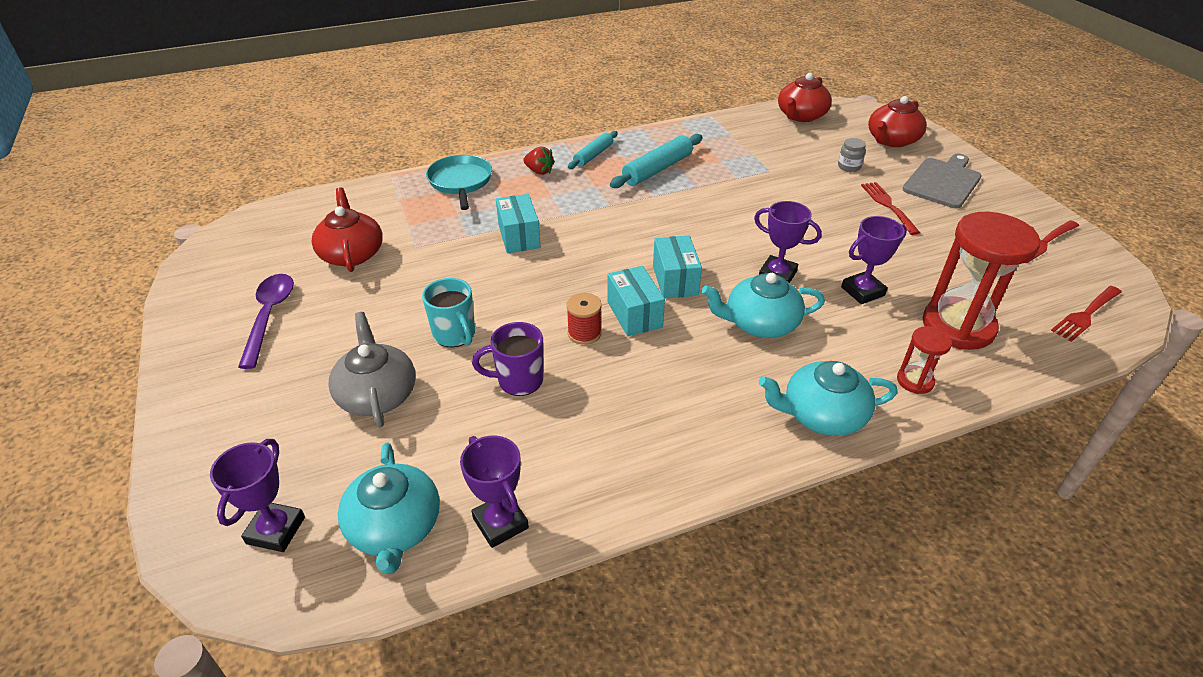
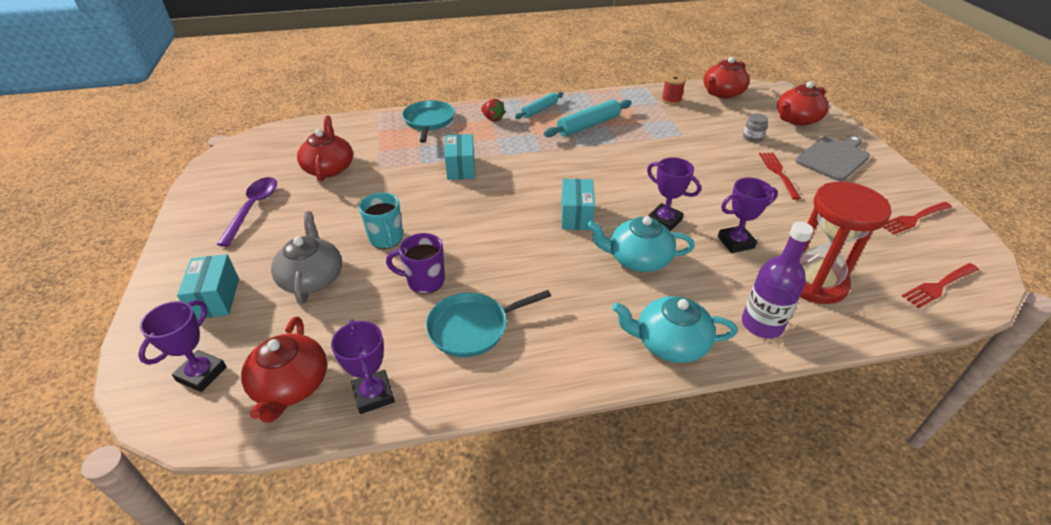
camera: 10 degrees right, 0 degrees up
turquoise teapot [338,443,440,574] -> red teapot [241,317,327,423]
red spool [566,293,602,345] -> red spool moved to [662,74,686,105]
turquoise box [607,266,665,336] -> turquoise box moved to [177,254,239,319]
red hourglass [897,326,952,394] -> purple bottle [742,222,814,338]
none -> turquoise pan [426,290,551,357]

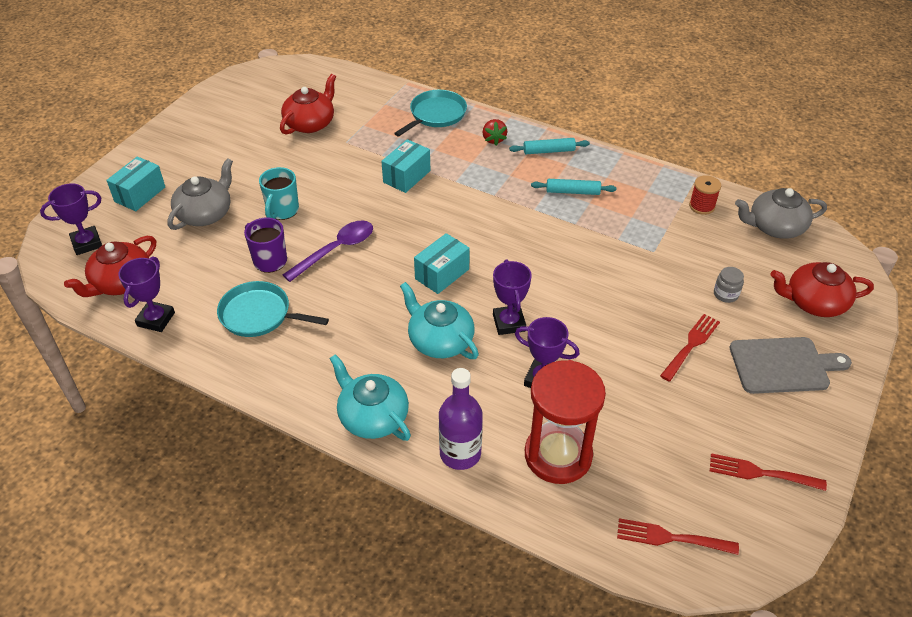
camera: 40 degrees right, 5 degrees up
purple spoon [216,177,277,247] -> purple spoon moved to [283,221,373,282]
turquoise rolling pin [544,100,632,137] -> turquoise rolling pin [531,179,617,195], size x0.65
red teapot [704,57,750,98] -> grey teapot [735,188,827,239]

